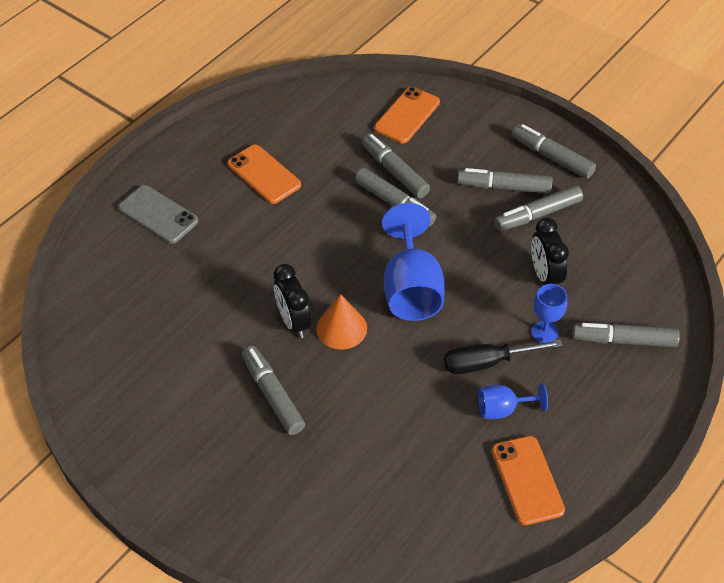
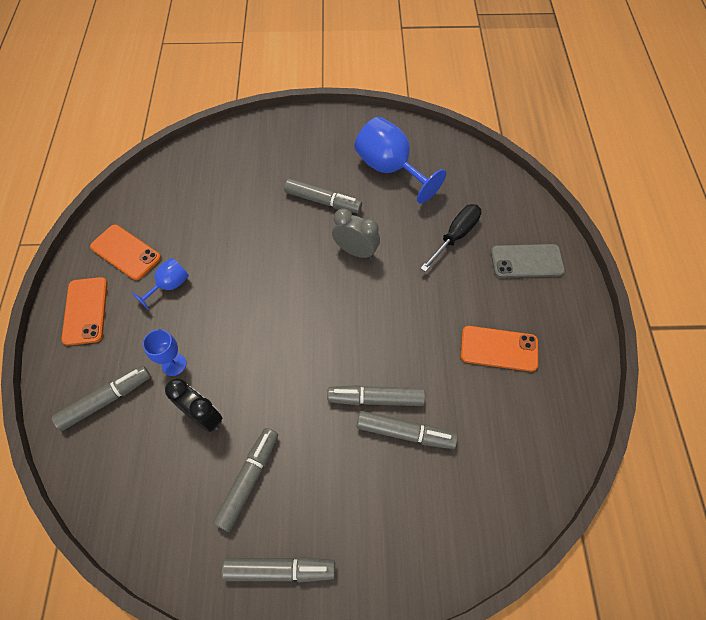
camera: 140 degrees right, 10 degrees up
black clock [273,264,311,338] -> grey clock [332,208,380,259]
orange cone [316,294,367,350] -> none
orange phone [374,87,440,143] -> orange phone moved to [61,277,108,346]
blue goblet [382,203,445,321] -> blue goblet moved to [354,117,446,204]
black screwdriver [444,339,563,374] -> black screwdriver moved to [420,204,482,272]
grey marker [457,168,553,194] -> none

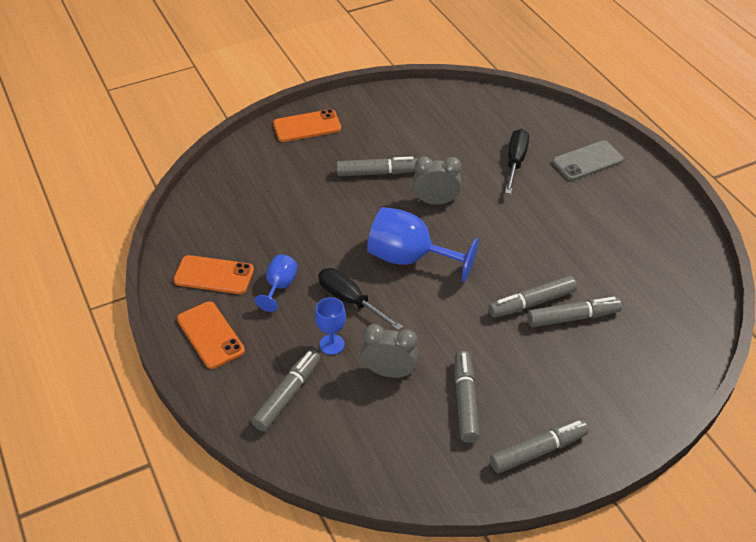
camera: 25 degrees left, 15 degrees down
black clock [165,378,222,432] -> grey clock [361,324,419,378]
blue goblet [354,117,446,204] -> blue goblet moved to [367,207,479,282]
orange phone [461,326,538,372] -> orange phone moved to [273,109,341,142]
none -> black screwdriver [318,268,403,330]

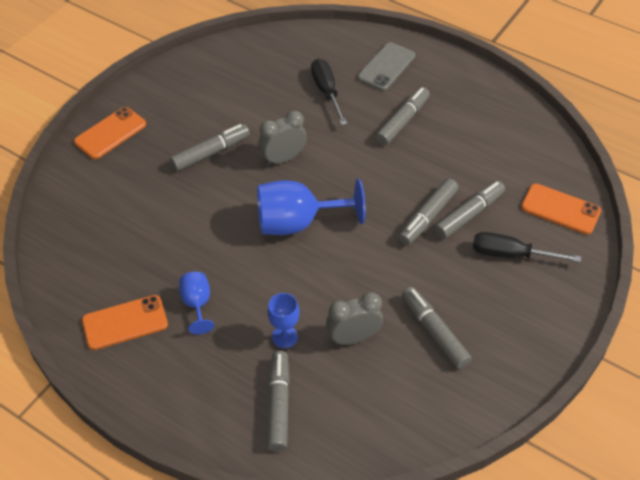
camera: 30 degrees left, 5 degrees up
orange phone [177,301,245,369] -> orange phone moved to [521,184,601,235]
black screwdriver [318,268,403,330] -> black screwdriver moved to [473,232,581,262]
grey marker [490,419,589,473] -> grey marker moved to [375,87,430,146]

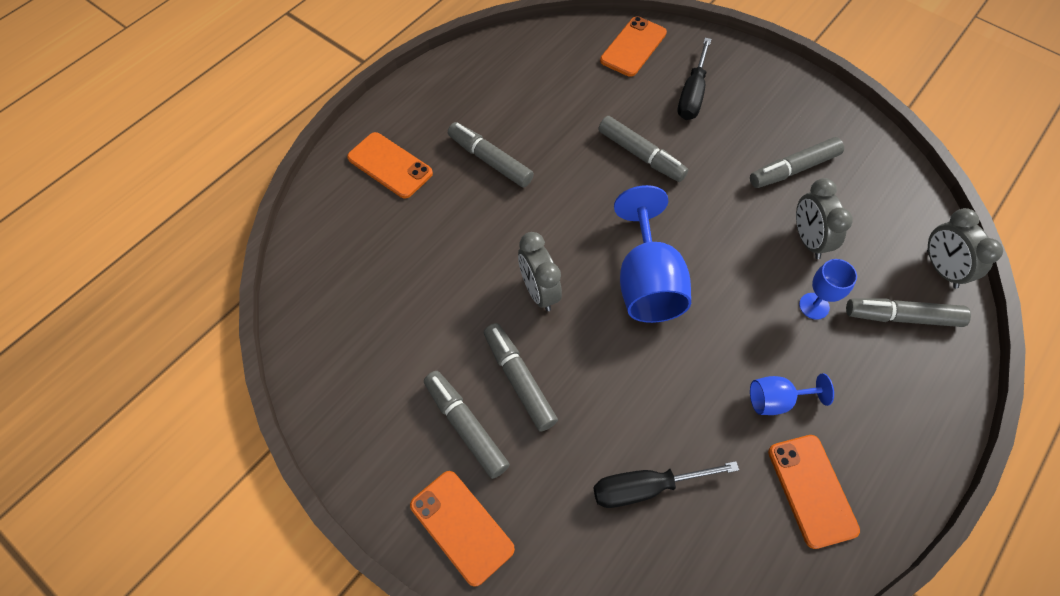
camera: 85 degrees left, 10 degrees up
black screwdriver [311,59,347,125] -> black screwdriver moved to [594,461,739,508]
grey phone [357,42,415,91] -> orange phone [347,132,433,199]
grey marker [434,181,505,239] -> grey marker moved to [424,371,510,479]
none -> grey clock [927,208,1003,288]

